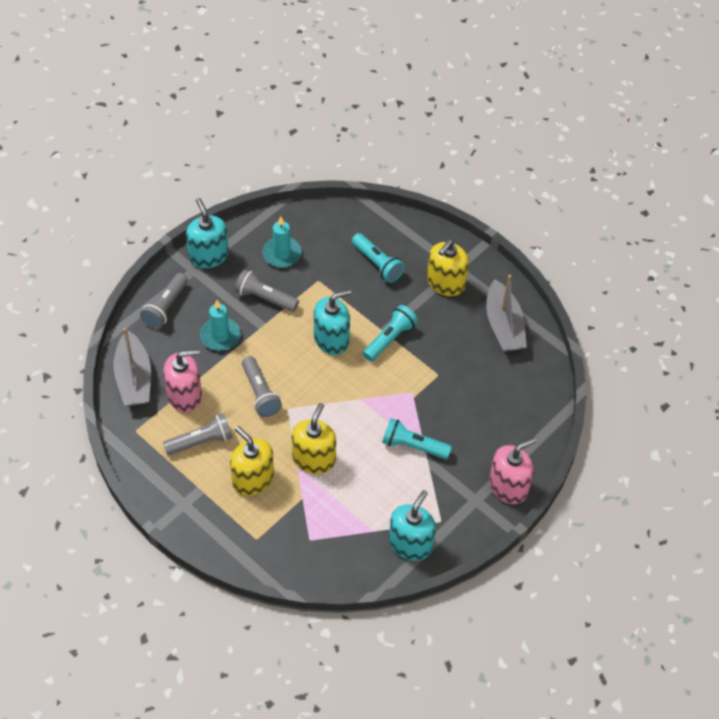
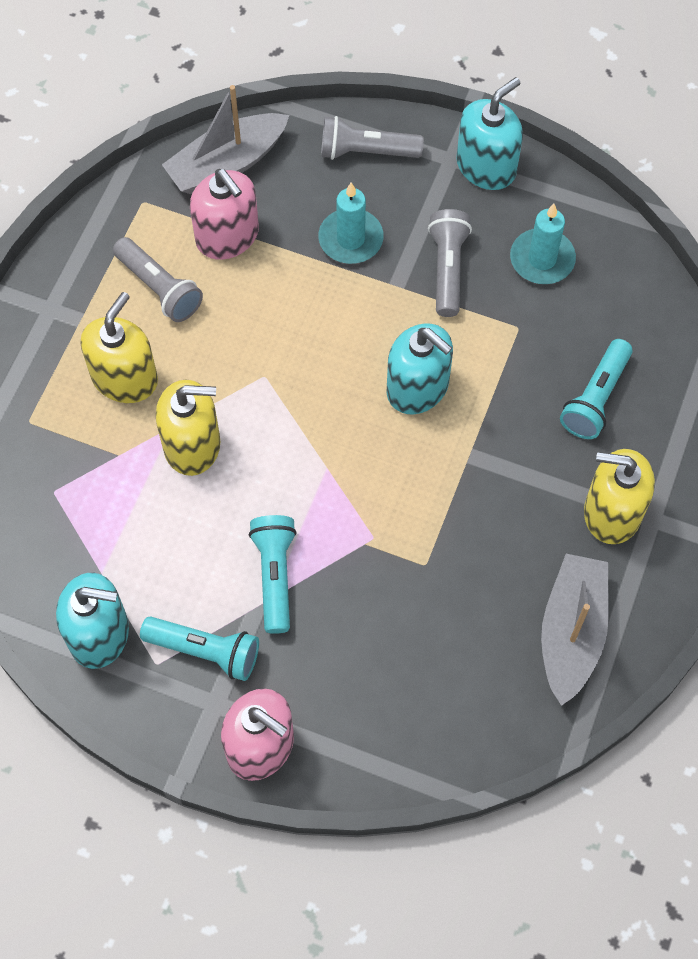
camera: 70 degrees right, 10 degrees up
grey flashlight [242,356,282,417] -> none
turquoise flashlight [363,305,418,362] -> turquoise flashlight moved to [140,616,259,681]
grey boat [486,275,527,352] -> grey boat turned 135 degrees clockwise [541,554,609,706]

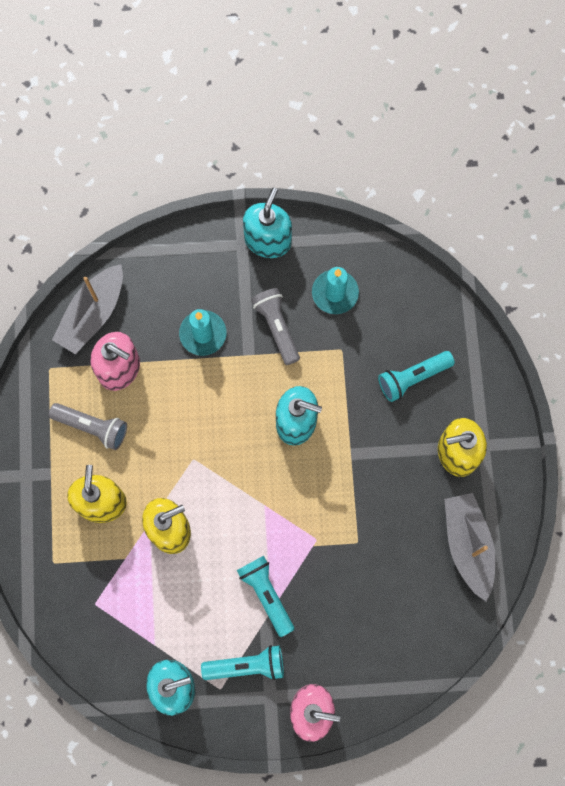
camera: 25 degrees left, 10 degrees up
grey flashlight [321,116,424,160] -> none
turquoise flashlight [560,339,633,439] -> turquoise flashlight turned 60 degrees clockwise [378,351,455,402]

